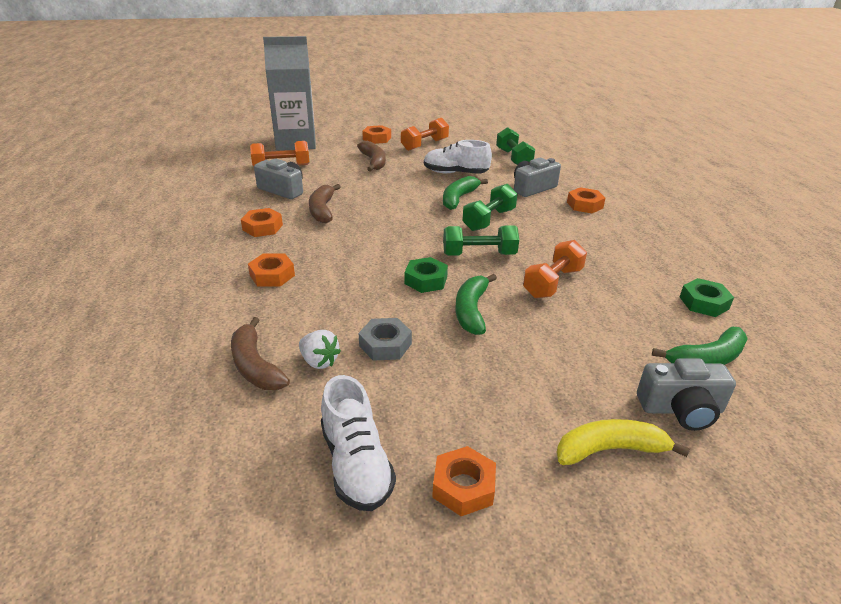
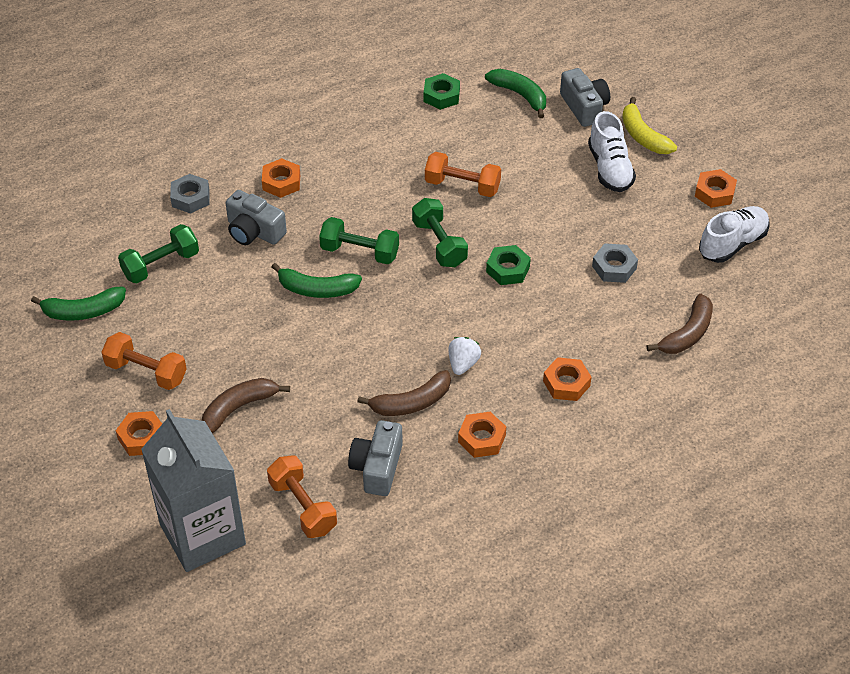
camera: 110 degrees left, 15 degrees up
white strawberry [299,330,341,369] -> white strawberry moved to [448,337,481,375]
white shoe [424,140,492,174] -> white shoe moved to [588,111,636,192]
green banana [456,274,497,335] -> green banana moved to [31,287,126,320]
none -> grey nut [170,174,209,214]

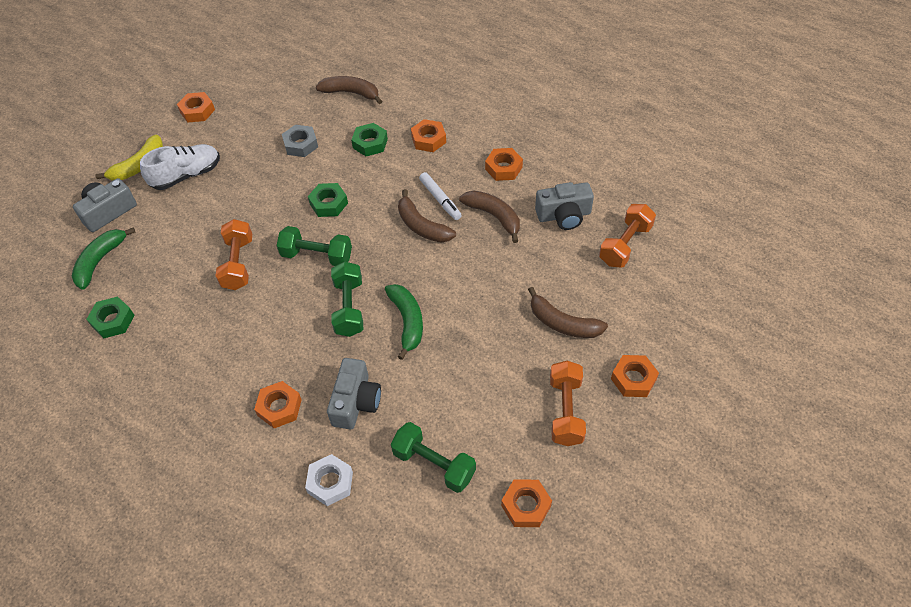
camera: 110 degrees left, 5 degrees up
green banana [31,287,126,320] -> orange nut [501,480,552,527]
grey carton [141,409,246,572] -> none
grey nut [170,174,209,214] -> white nut [305,454,353,506]
green dumbbell [412,198,468,267] -> green dumbbell turned 60 degrees clockwise [277,226,352,266]
white strawberry [448,337,481,375] -> white marker [419,172,462,220]
white shoe [699,206,770,263] -> none
none -> green nut [351,123,388,156]
none -> brown banana [398,189,456,243]

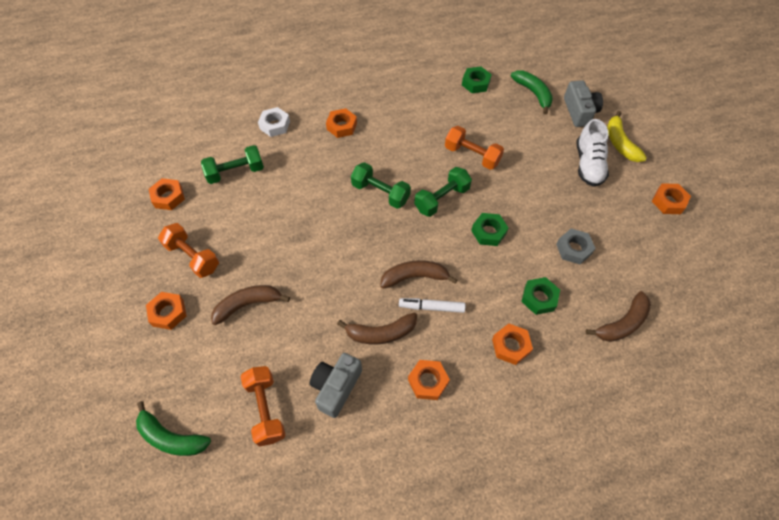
camera: 125 degrees right, 5 degrees up
grey camera [327,358,381,429] -> none
green banana [385,284,423,360] -> green banana moved to [136,401,211,456]

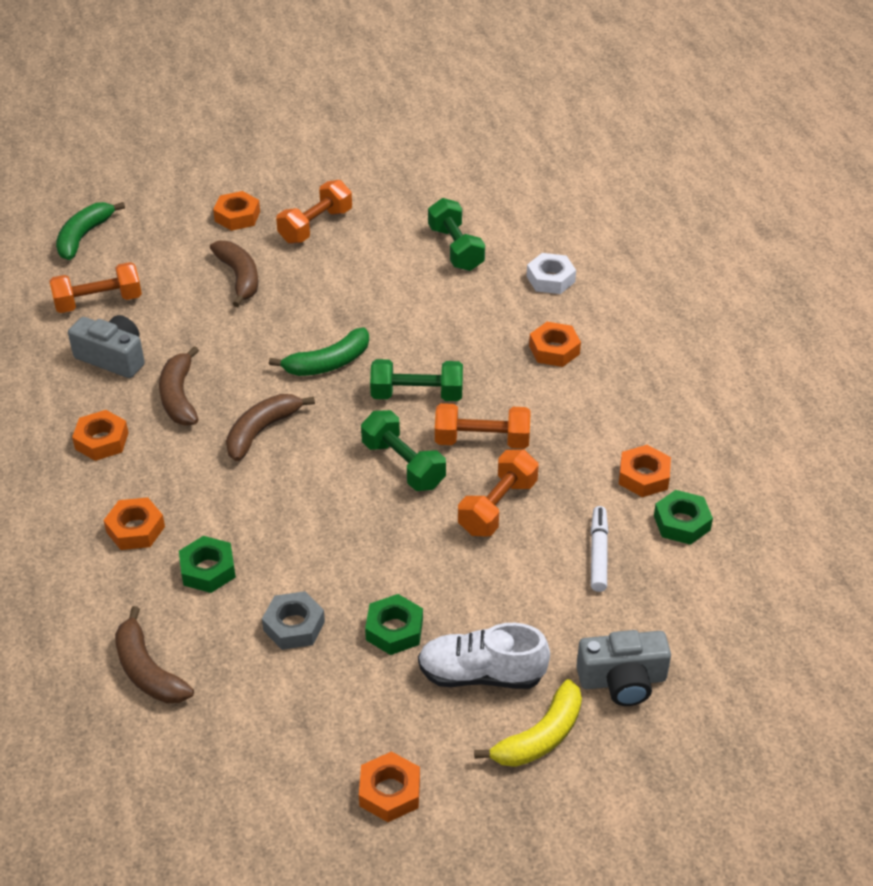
camera: 90 degrees right, 15 degrees down
orange nut [149,178,185,210] -> orange nut moved to [619,445,671,497]
green dumbbell [351,162,411,209] -> green dumbbell turned 60 degrees clockwise [370,359,463,401]
brown banana [380,260,457,289] -> brown banana turned 135 degrees counterclockwise [226,394,315,461]
white marker [399,298,466,313] -> white marker moved to [591,506,608,592]
green nut [471,213,508,246] -> green nut moved to [365,594,423,655]
green banana [511,70,553,114] -> green banana moved to [269,328,369,376]
yellow banana [607,111,647,162] -> yellow banana turned 150 degrees clockwise [474,679,582,767]
none -> orange dumbbell [435,403,530,449]

